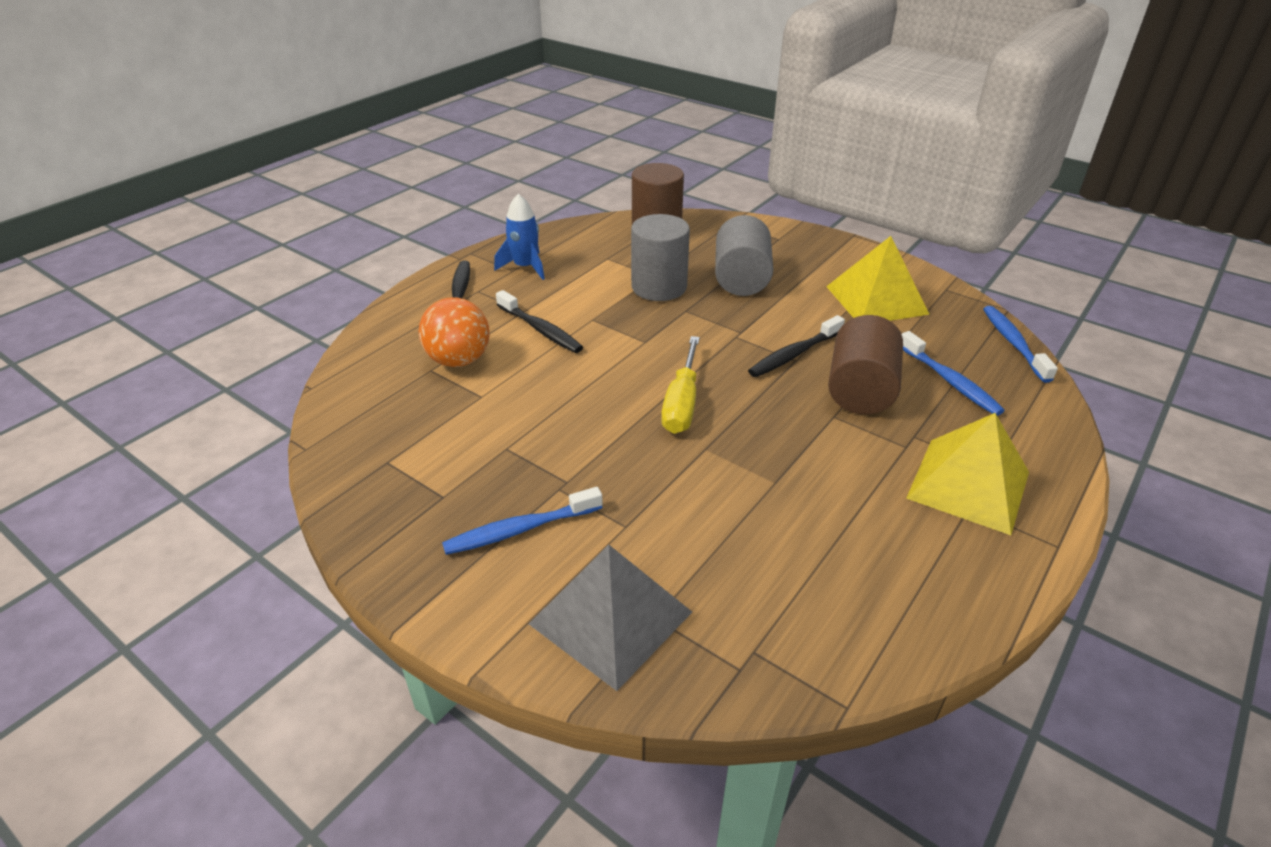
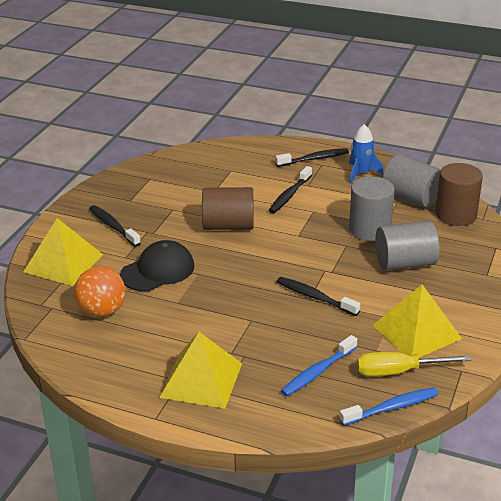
camera: 75 degrees right, 5 degrees down
orange ball [419,297,489,367] -> orange ball moved to [74,266,126,317]
blue toothbrush [442,487,603,555] -> black toothbrush [89,205,141,247]
grey pyramid [529,545,692,691] -> yellow pyramid [23,218,103,286]
yellow screwdriver [661,336,700,434] -> yellow screwdriver moved to [357,352,471,376]
brown cylinder [828,315,903,414] -> brown cylinder moved to [202,187,254,230]
none -> black cap [120,240,194,291]
none -> grey cylinder [383,154,441,207]

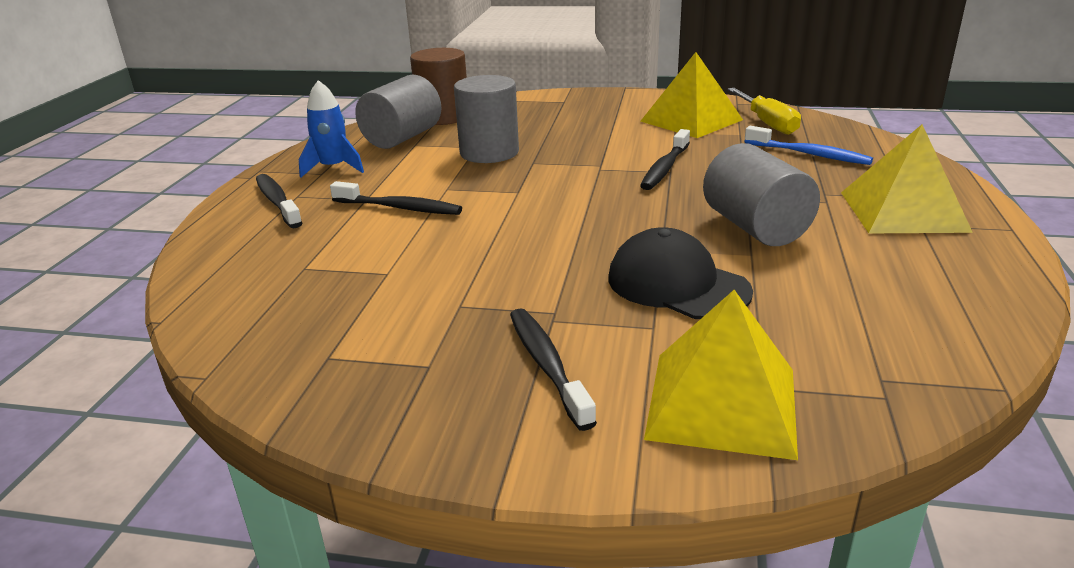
camera: 100 degrees left, 5 degrees down
orange ball [74,266,126,317] -> none
black toothbrush [89,205,141,247] -> black toothbrush turned 120 degrees clockwise [510,308,597,431]
brown cylinder [202,187,254,230] -> none
blue toothbrush [339,388,439,426] -> none
grey cylinder [375,221,440,271] -> grey cylinder moved to [703,143,820,246]

